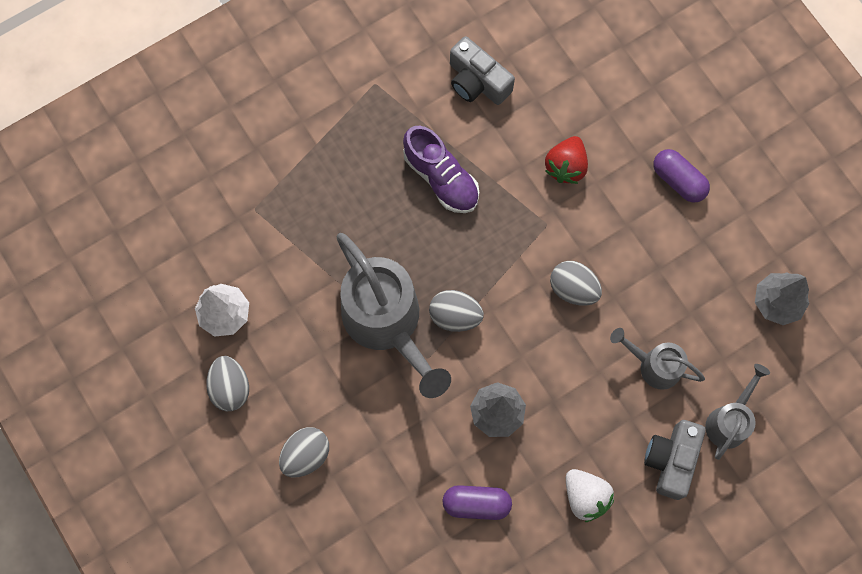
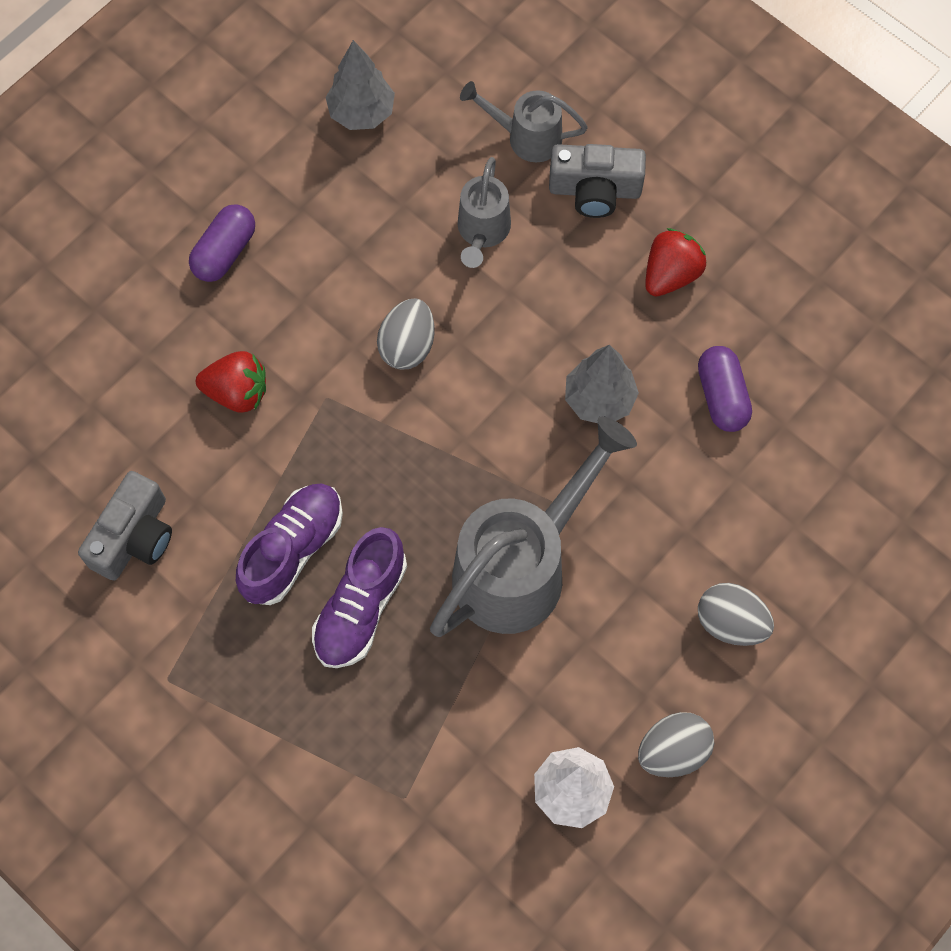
camera: 105 degrees left, 5 degrees down
grey egg [429,290,484,332] -> none
white strawberry [566,469,614,522] -> red strawberry [645,228,706,296]
none -> purple shoe [312,527,407,668]

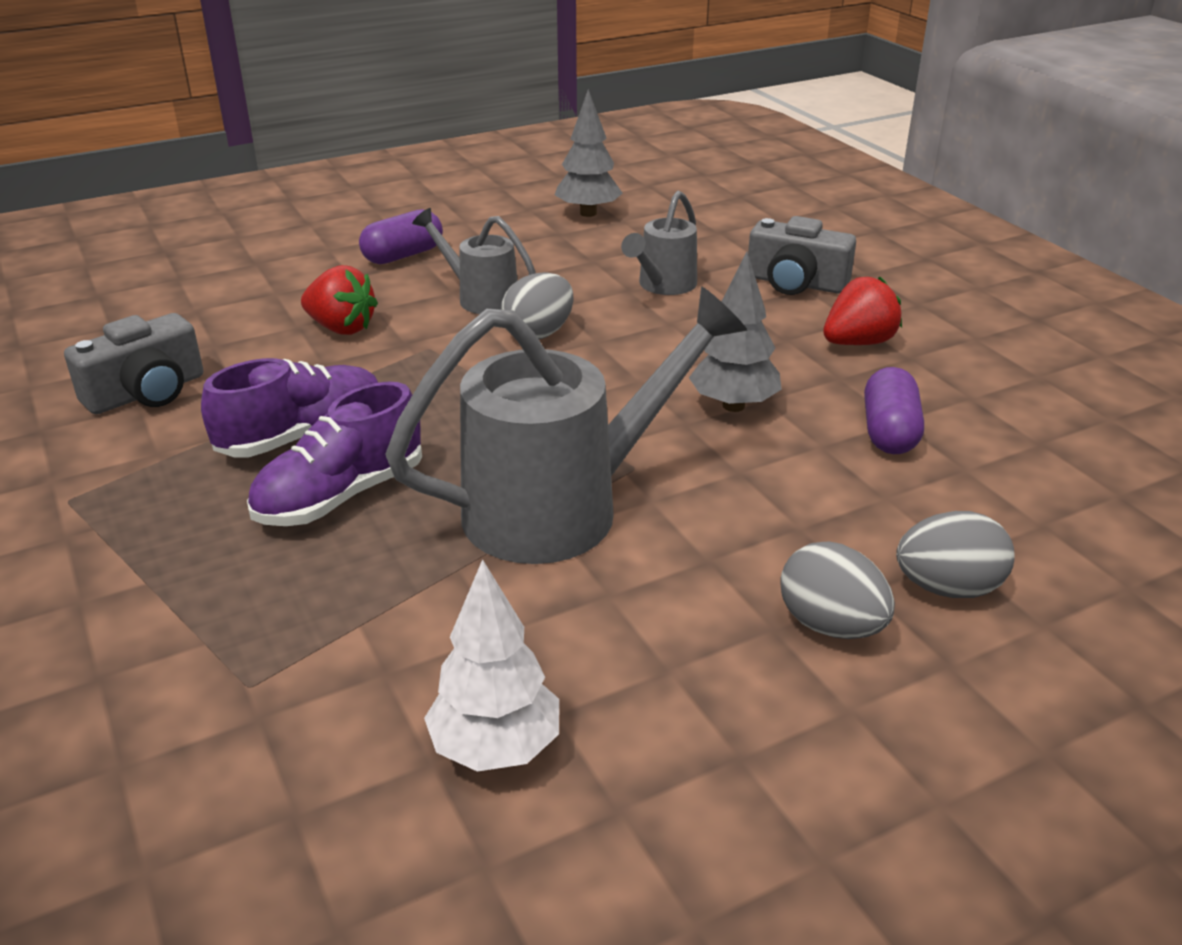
camera: 20 degrees right, 35 degrees down
grey watering can [460,81,588,163] -> grey watering can moved to [412,208,536,314]
grey egg [638,712,714,777] -> grey egg moved to [896,511,1015,598]

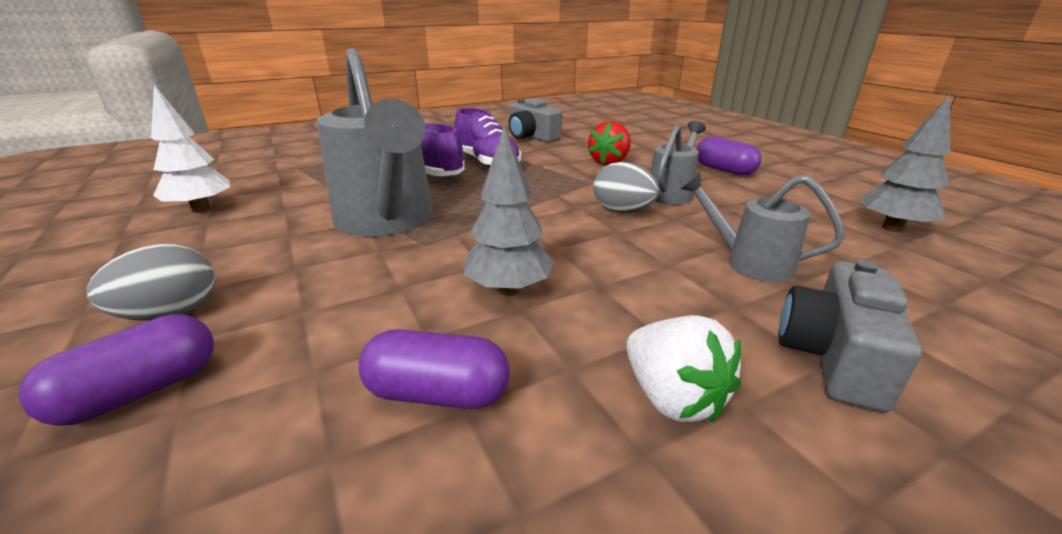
camera: 90 degrees right, 5 degrees down
red strawberry [823,277,902,345] -> white strawberry [626,315,741,422]
grey egg [896,511,1015,598] -> purple capsule [19,314,214,426]

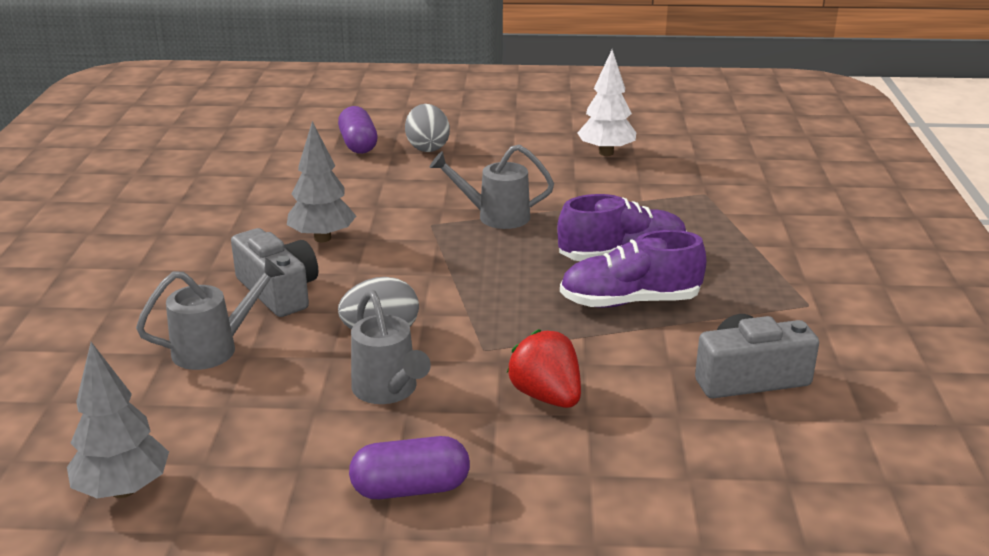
camera: 120 degrees right, 0 degrees up
grey watering can [317,48,433,237] -> grey watering can [430,145,554,229], size x0.52
purple capsule [359,329,510,409] -> none
white strawberry [626,315,741,422] -> none
grey camera [778,260,922,412] -> grey camera moved to [231,228,318,317]

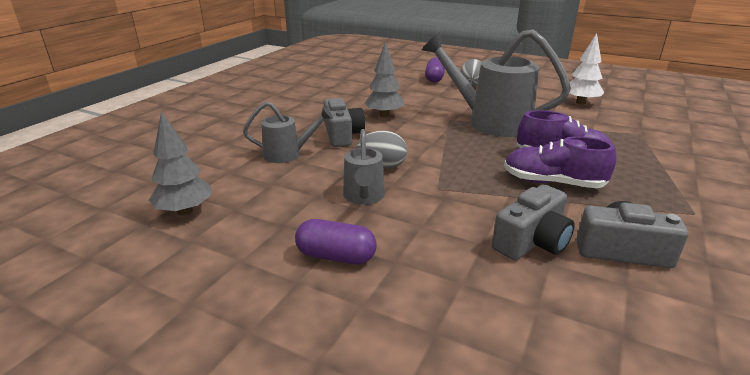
camera: 25 degrees right, 0 degrees up
grey watering can [430,145,554,229] -> grey watering can [422,29,571,137], size x1.91
red strawberry [507,329,581,408] -> none
none -> grey camera [492,184,575,260]

